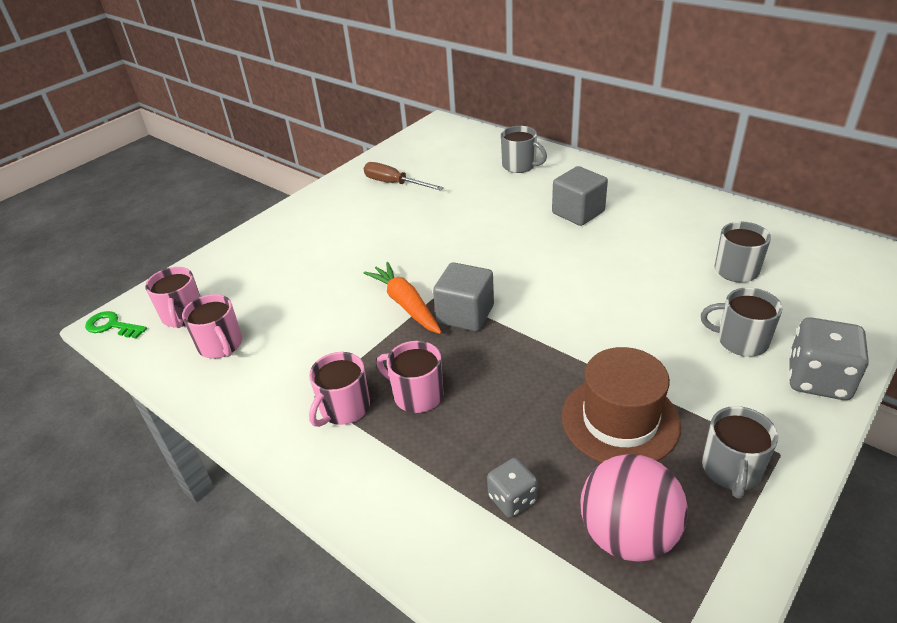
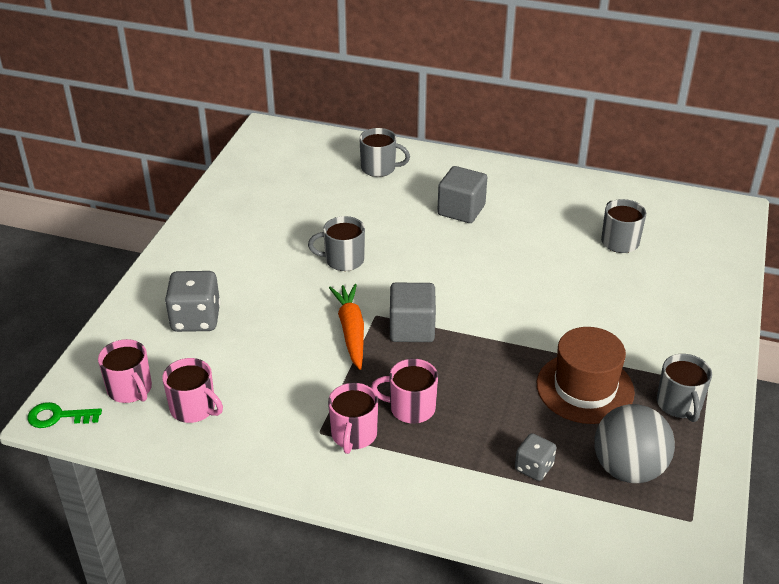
camera: 25 degrees left, 0 degrees up
brown screwdriver [363,162,444,191] -> none
orange carrot [364,262,442,334] -> orange carrot turned 45 degrees clockwise [329,284,364,370]
pink ball [581,454,688,562] -> grey ball [594,404,675,483]
grey mug [701,287,783,357] -> grey mug moved to [308,216,365,271]
grey dice [789,317,869,400] -> grey dice moved to [165,271,220,332]

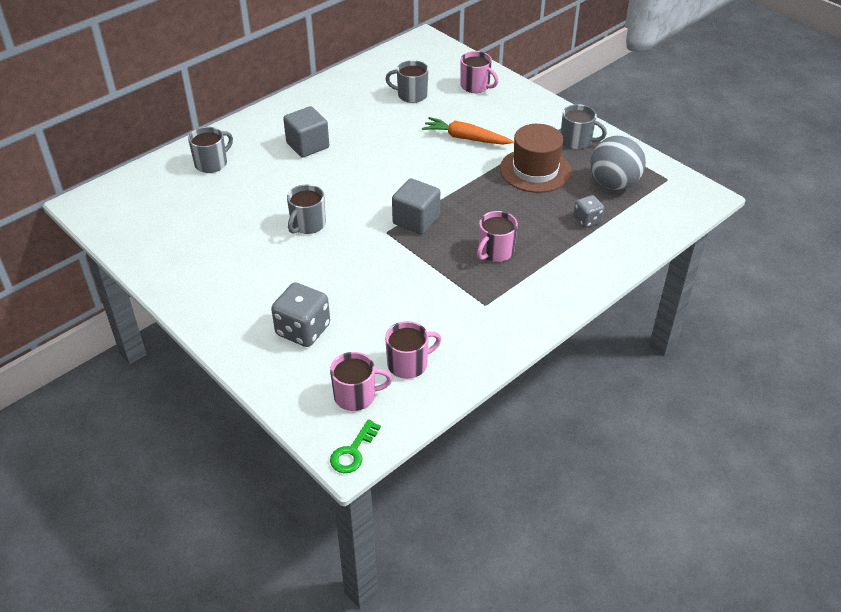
camera: 60 degrees left, 5 degrees up
pink mug [328,383,378,454] -> pink mug moved to [460,51,498,93]
orange carrot [329,284,364,370] -> orange carrot moved to [422,117,514,145]

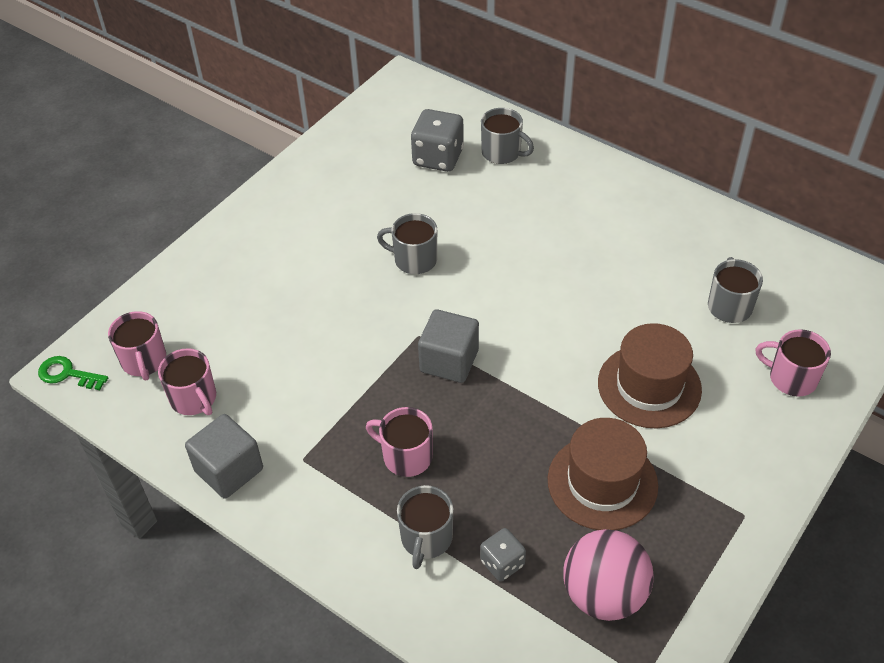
camera: 80 degrees right, 5 degrees up
grey dice [271,282,330,347] -> grey dice moved to [411,109,464,172]
grey cube [283,106,329,158] -> grey cube moved to [185,414,263,499]
orange carrot [422,117,514,145] -> brown hat [598,323,702,428]
pink mug [460,51,498,93] -> pink mug turned 90 degrees clockwise [756,329,831,397]
grey mug [561,104,607,150] -> grey mug moved to [397,485,453,569]
grey ball [590,135,646,190] -> pink ball [563,529,654,621]

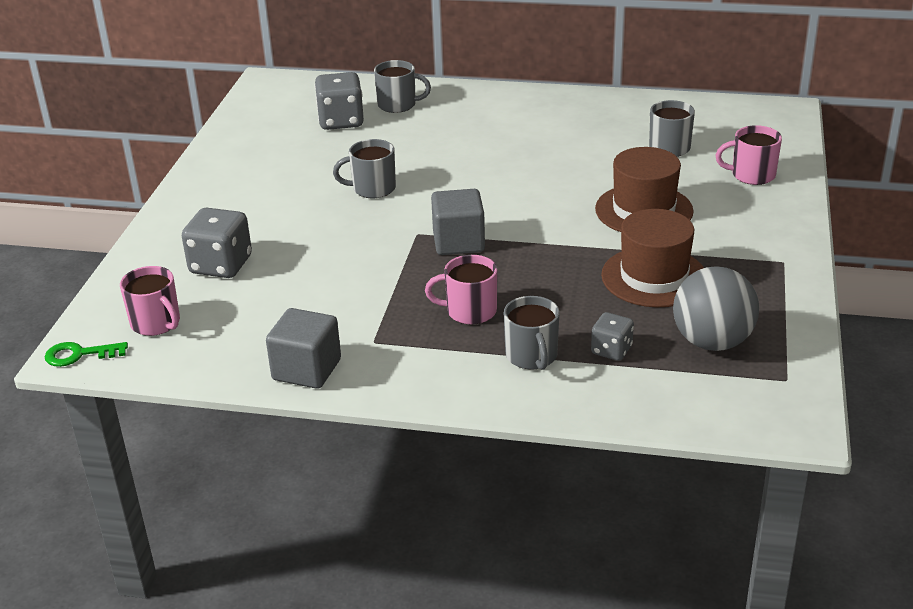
camera: 25 degrees left, 15 degrees down
pink mug [158,348,216,415] -> none
pink ball [563,529,654,621] -> grey ball [673,266,759,351]
none -> grey dice [182,208,252,278]

